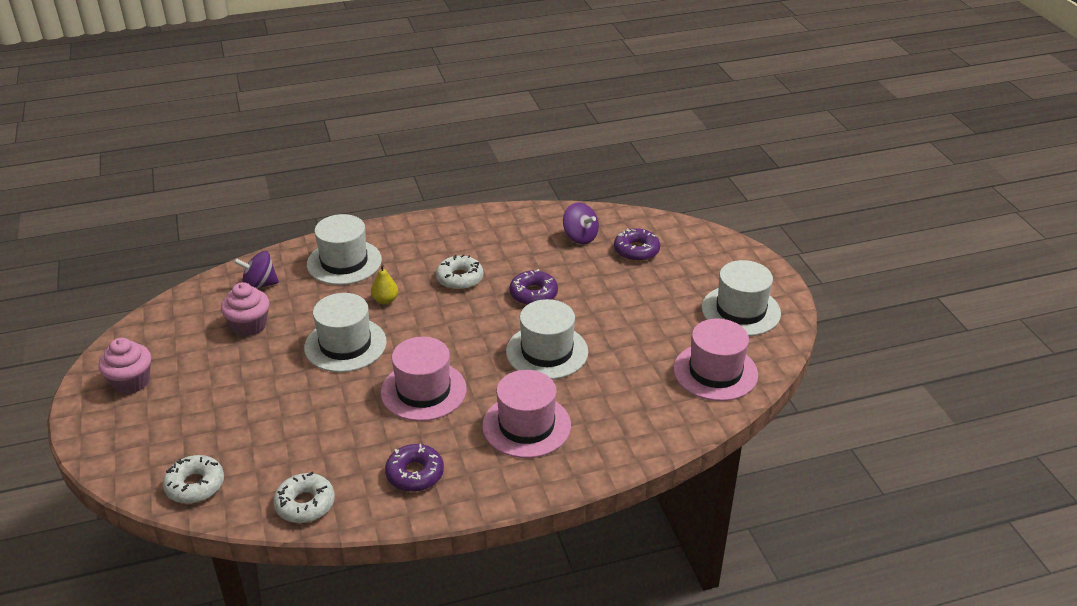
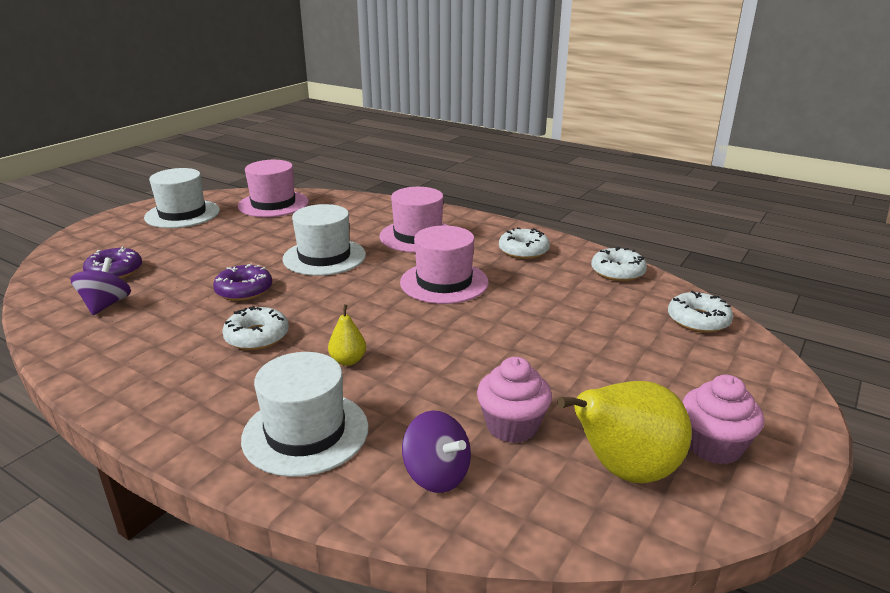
camera: 130 degrees left, 10 degrees down
white hat [304,293,387,372] -> none
purple donut [385,444,444,492] -> white donut [499,227,550,259]
none -> yellow pear [557,381,692,483]

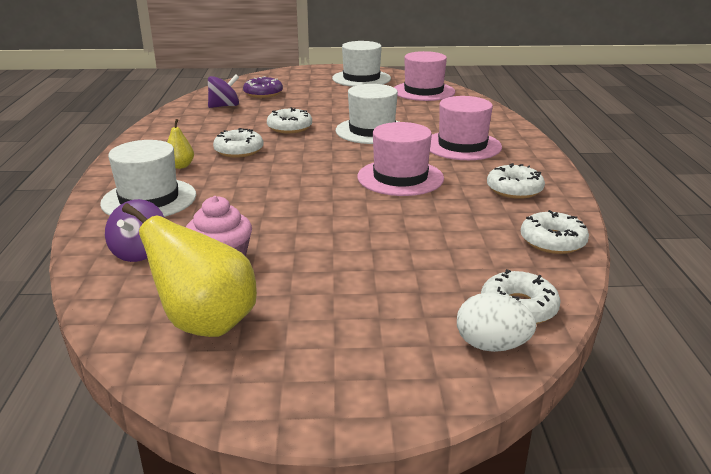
camera: 55 degrees right, 0 degrees up
purple donut [213,263,272,301] -> white donut [267,107,312,133]
yellow pear [328,304,366,366] -> yellow pear moved to [167,119,194,169]
pink cupcake [682,375,764,464] -> none
none -> white egg [457,293,536,352]

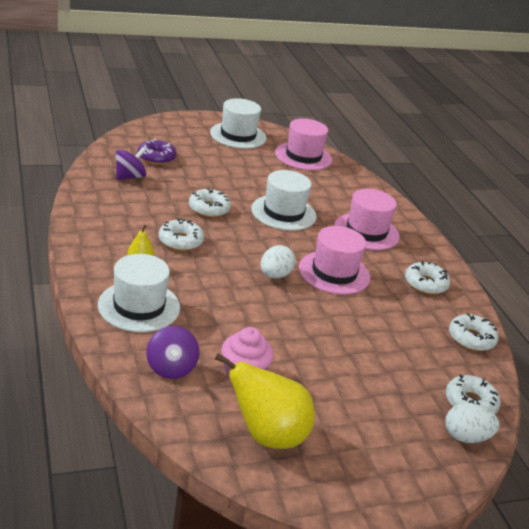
camera: 20 degrees left, 5 degrees up
none -> white egg [260,245,295,278]

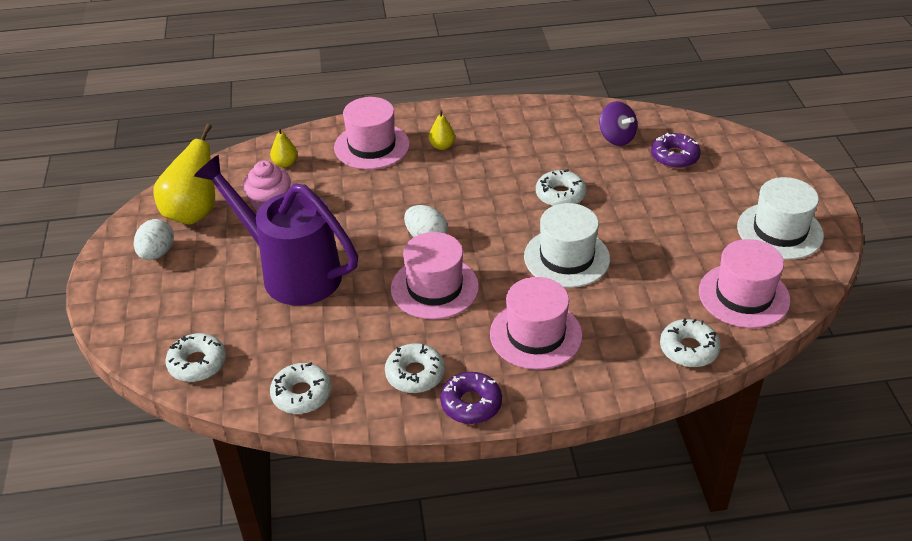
camera: 105 degrees right, 10 degrees up
white hat [98,254,180,332] -> pink hat [334,97,410,170]
purple spinning top [146,326,199,379] -> yellow pear [270,127,298,167]
white donut [159,218,204,251] -> white donut moved to [660,318,721,367]
white egg [445,403,499,443] -> white egg moved to [134,219,174,260]
none -> purple watering can [194,155,358,305]
none -> purple donut [440,372,502,424]

